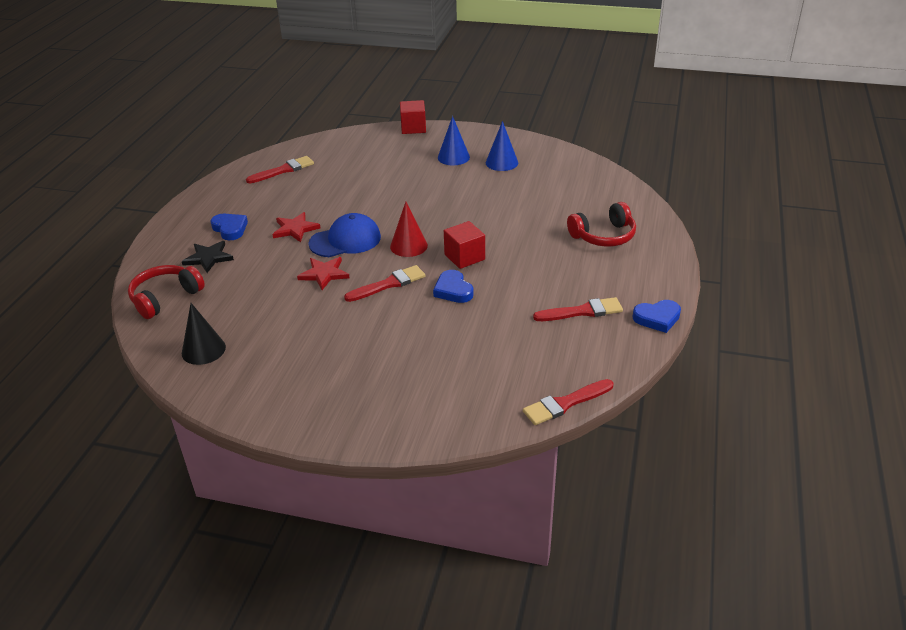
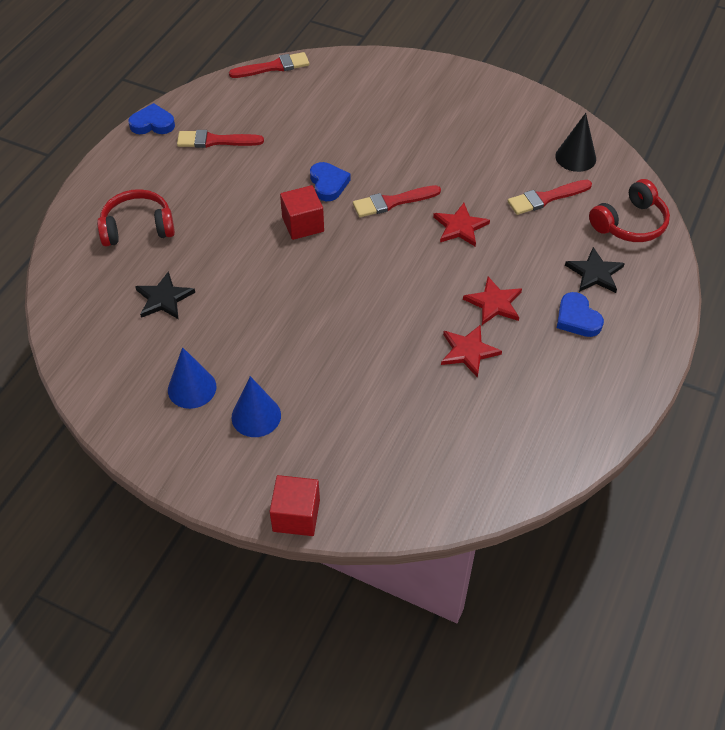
camera: 170 degrees left, 15 degrees up
red brush [246,156,314,183] -> red brush moved to [508,180,592,215]
blue cap [308,213,381,257] -> none
red cone [390,202,428,257] -> none
none -> black star [135,271,195,319]
none -> red star [441,325,502,378]

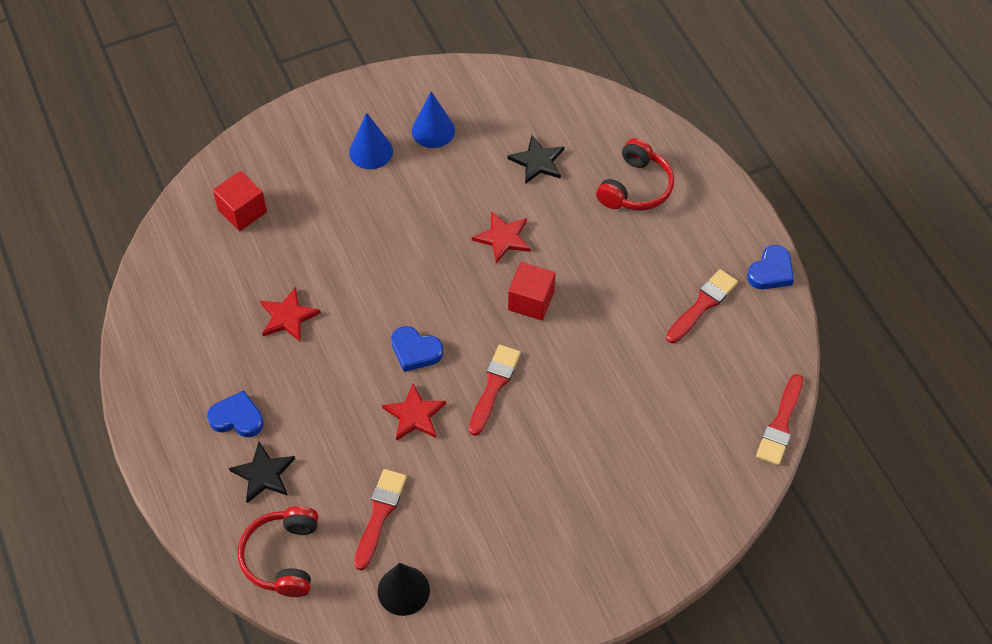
camera: 130 degrees right, 5 degrees up
red cube [269,475,320,536] -> red cube moved to [213,171,267,231]
blue heart [310,162,351,201] -> blue heart moved to [391,326,443,372]
red star [463,277,522,325] -> red star moved to [472,211,531,263]

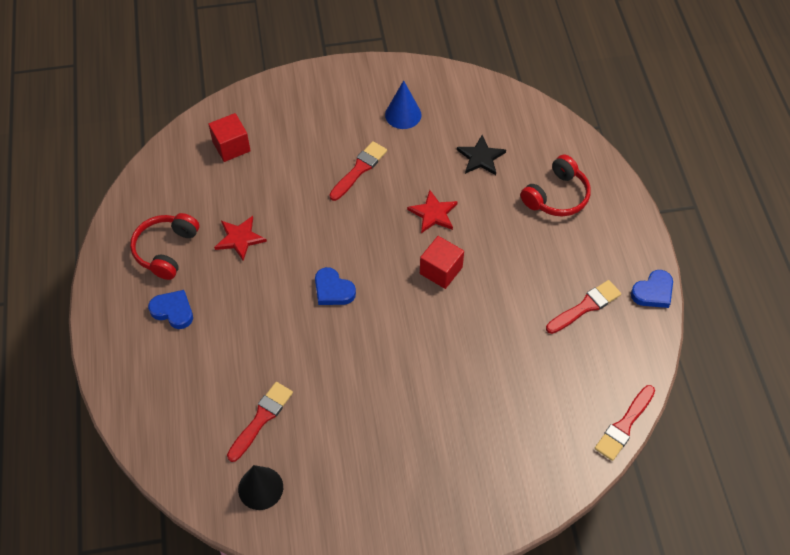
camera: 15 degrees right, 0 degrees up
black star [229,442,295,503] -> none
red headphones [238,506,319,597] -> red headphones moved to [130,213,199,280]
blue cone [349,113,393,169] -> none
red star [382,383,446,441] -> none
red brush [469,345,521,436] -> red brush moved to [329,141,387,201]

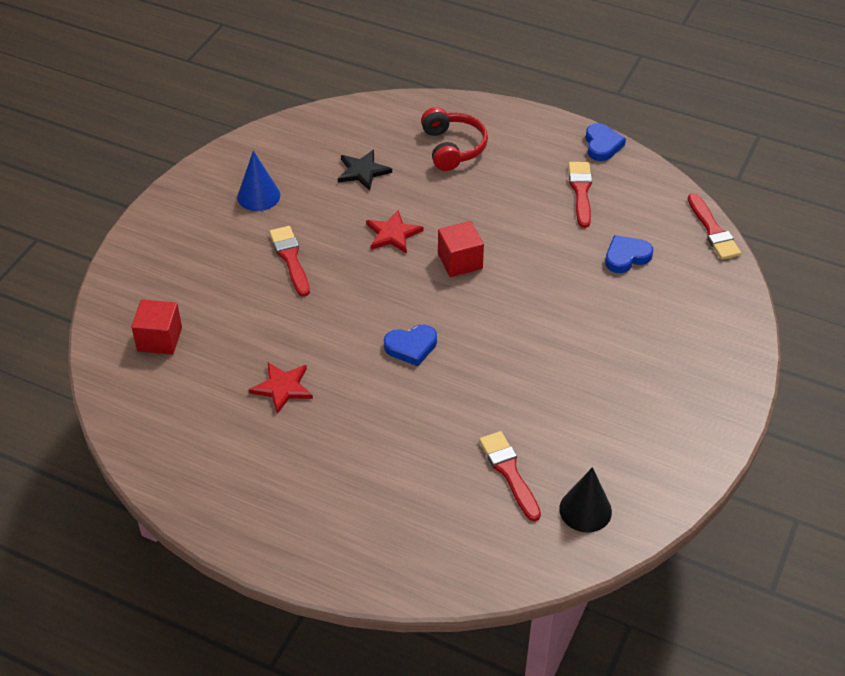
camera: 55 degrees left, 10 degrees down
red headphones [130,213,199,280] -> none
blue heart [148,290,193,329] -> blue heart moved to [605,235,653,273]

